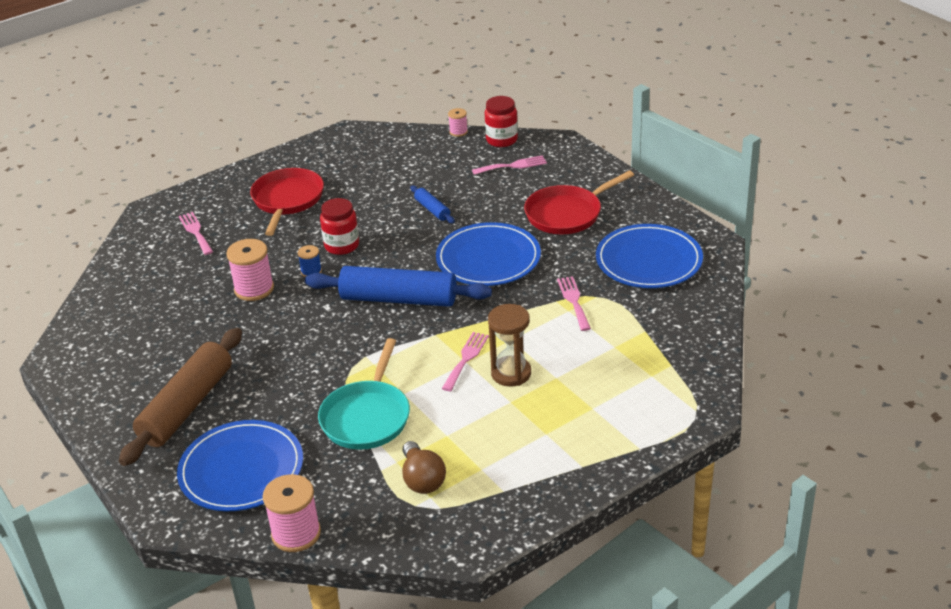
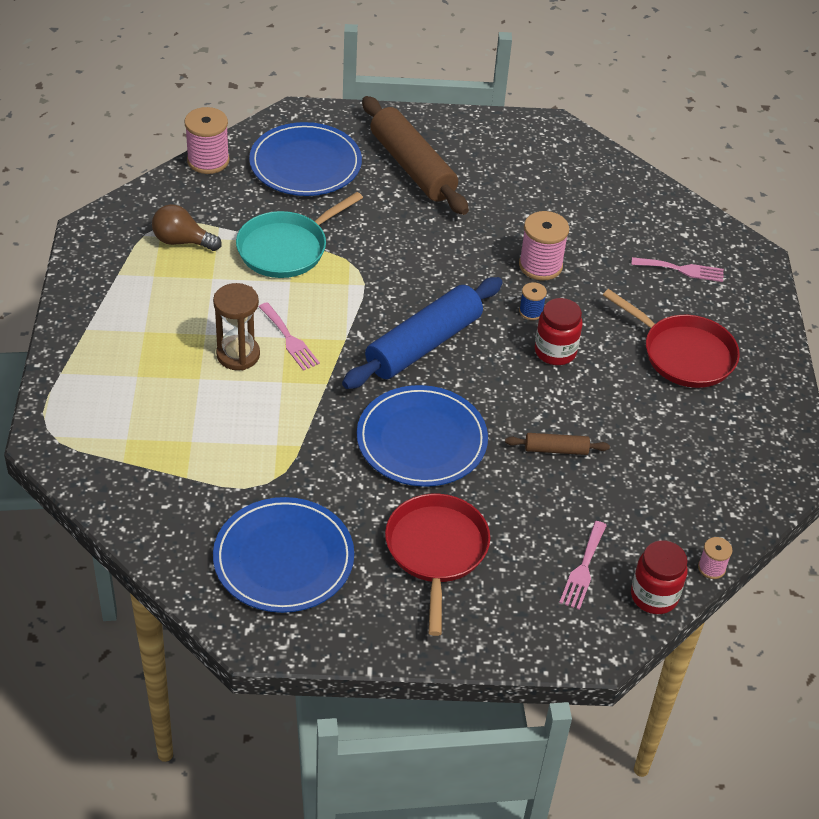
camera: 120 degrees right, 10 degrees up
turquoise pan [318,338,410,450] -> turquoise pan turned 90 degrees counterclockwise [236,192,363,278]
blue rolling pin [410,185,455,224] -> brown rolling pin [505,433,610,455]
pink fork [557,276,591,331] -> none

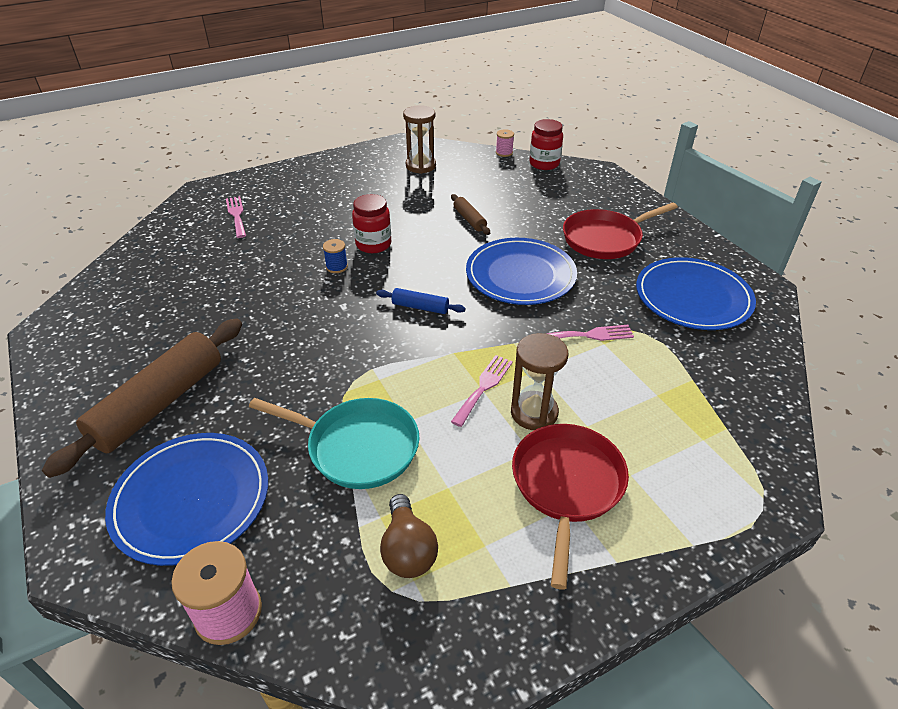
camera: 115 degrees left, 5 degrees down
blue rolling pin [342,277,503,389] -> blue rolling pin [376,288,466,314], size x0.46
pink spool [519,211,569,281] -> none
pink fork [559,521,607,610] -> pink fork moved to [546,325,634,341]
red pan [603,289,740,388] -> red pan moved to [512,424,629,590]
none -> brown hourglass [403,105,436,174]

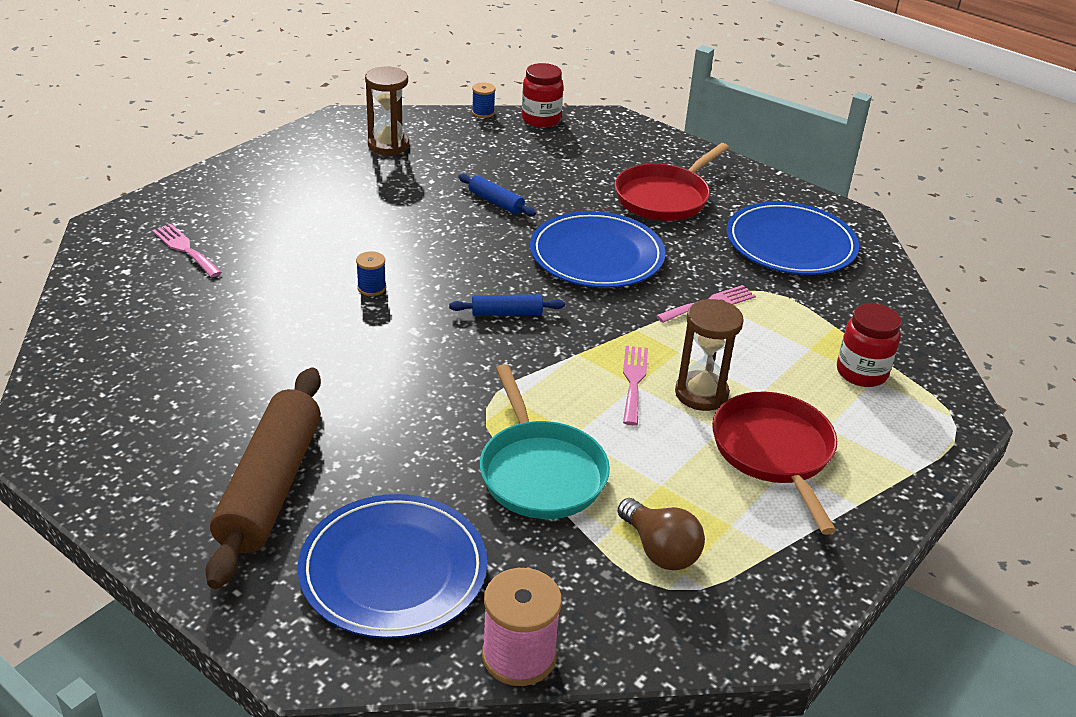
camera: 25 degrees left, 5 degrees down
turquoise pan [249,398,419,489] -> turquoise pan turned 75 degrees clockwise [480,364,610,519]
red jar [352,194,391,253] -> red jar moved to [837,303,901,387]
brown rolling pin [451,194,490,235] -> blue rolling pin [458,174,536,216]
pink spool [496,129,514,157] -> blue spool [472,83,496,118]

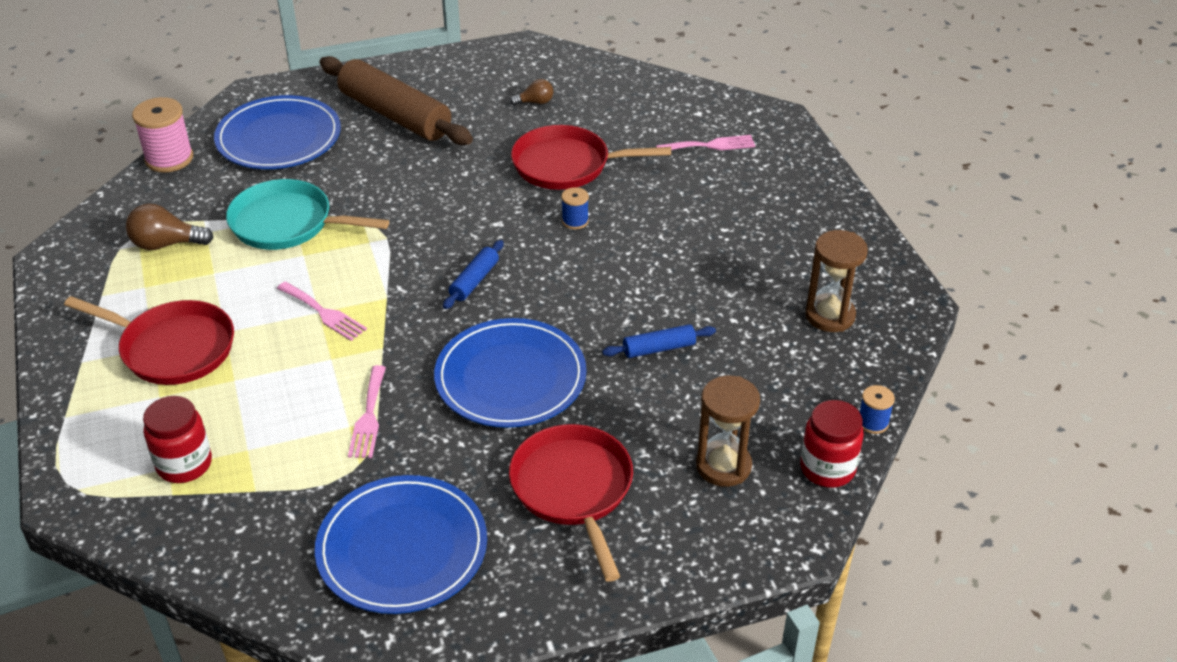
camera: 125 degrees right, 5 degrees up
brown hourglass [675,299,744,411] -> brown hourglass moved to [696,376,760,487]
none -> brown light bulb [510,79,553,105]
none -> red pan [511,125,671,190]

